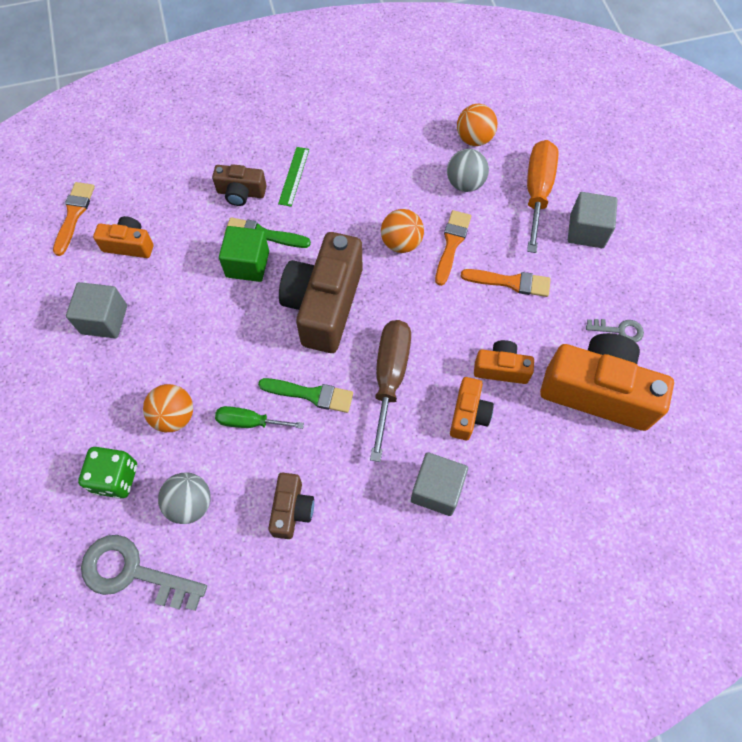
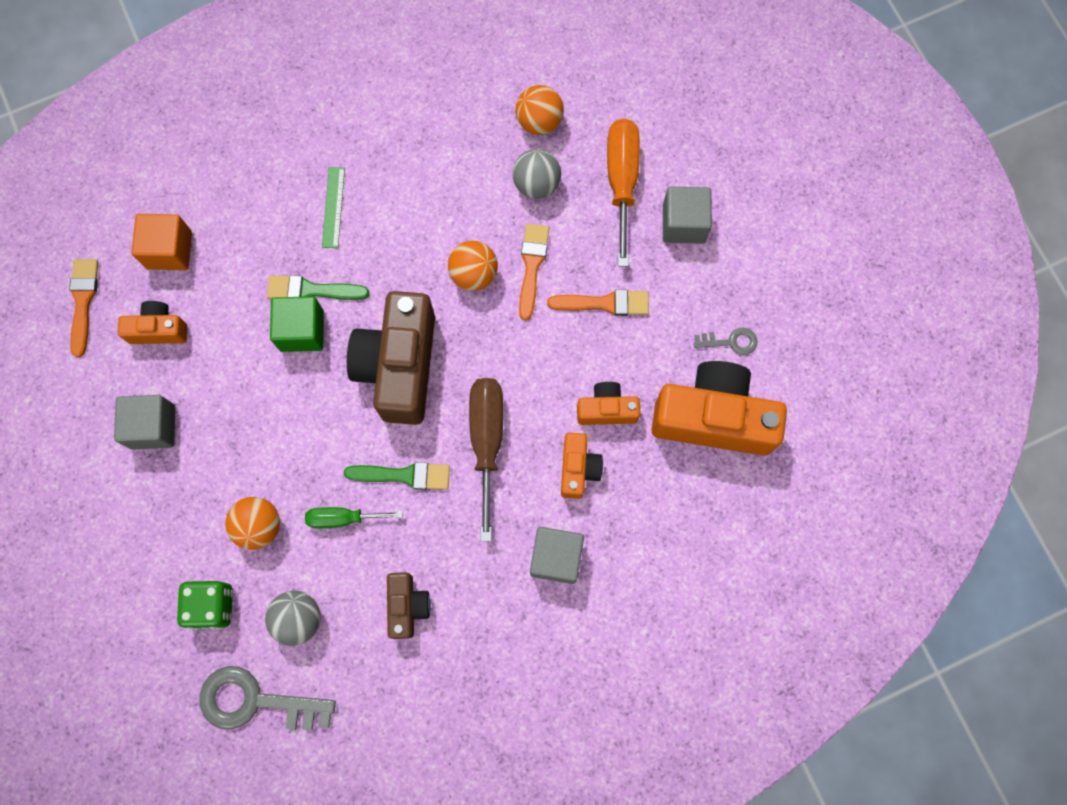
camera: 10 degrees left, 10 degrees up
brown camera [212,164,267,206] -> none
none -> orange cube [131,214,192,270]

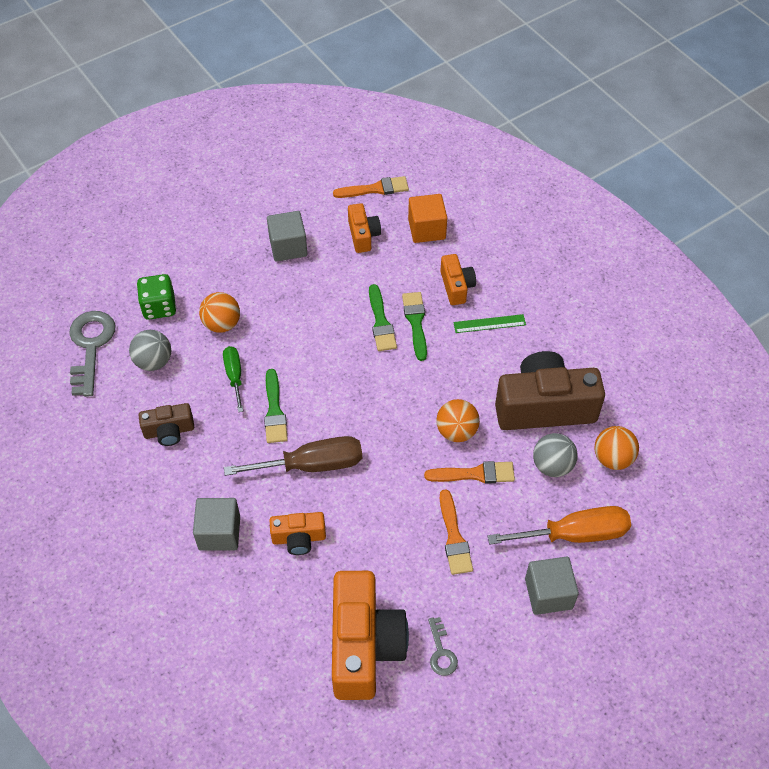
camera: 80 degrees right, 20 degrees down
green cube [270,296,324,352] -> green brush [369,284,397,351]
brown camera [347,291,435,425] -> brown camera moved to [495,351,605,430]
orange camera [577,382,640,425] -> orange camera moved to [440,254,476,305]

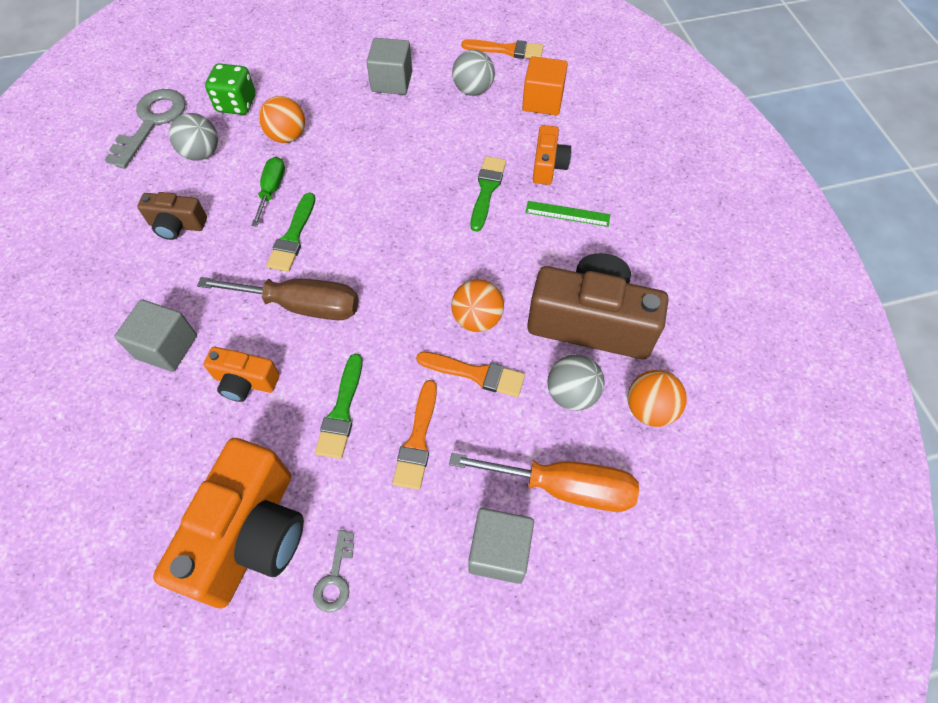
camera: 20 degrees right, 5 degrees up
orange camera [348,203,381,253] -> grey ball [452,50,495,96]
green brush [369,284,397,351] -> green brush moved to [315,354,363,459]

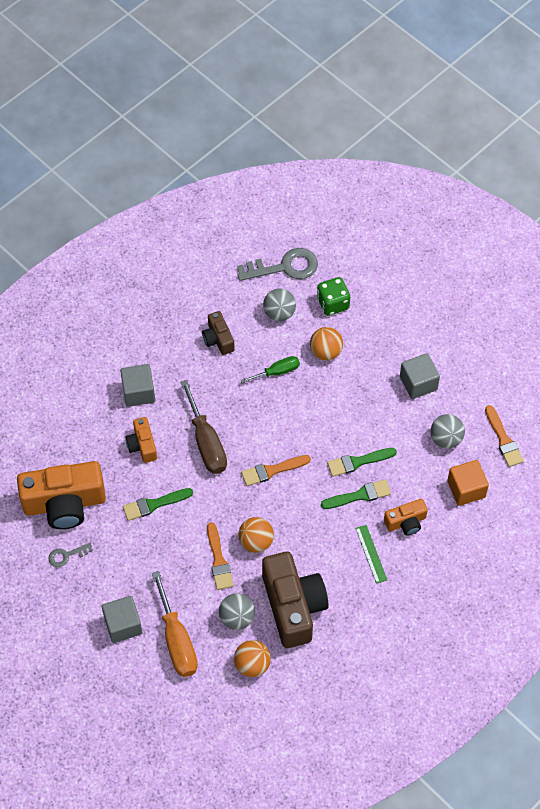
camera: 60 degrees right, 0 degrees up
green brush [266,193,315,272] -> green brush moved to [327,448,397,477]
orange brush [392,380,437,490] -> orange brush moved to [241,455,311,486]

